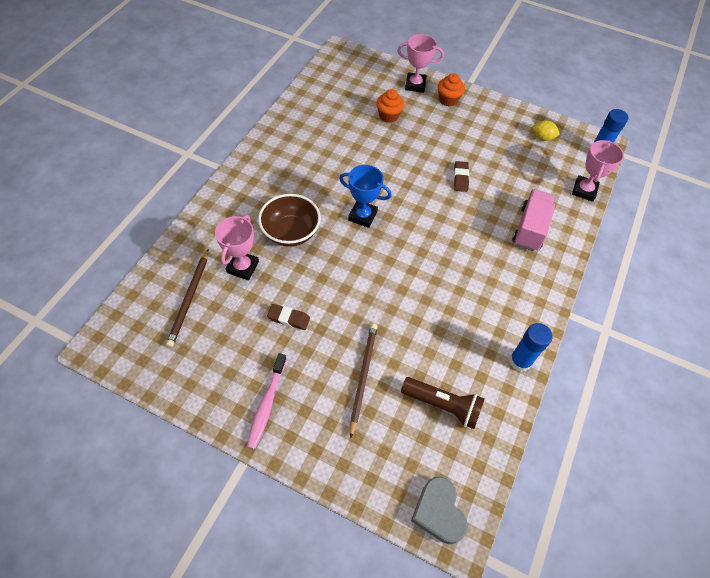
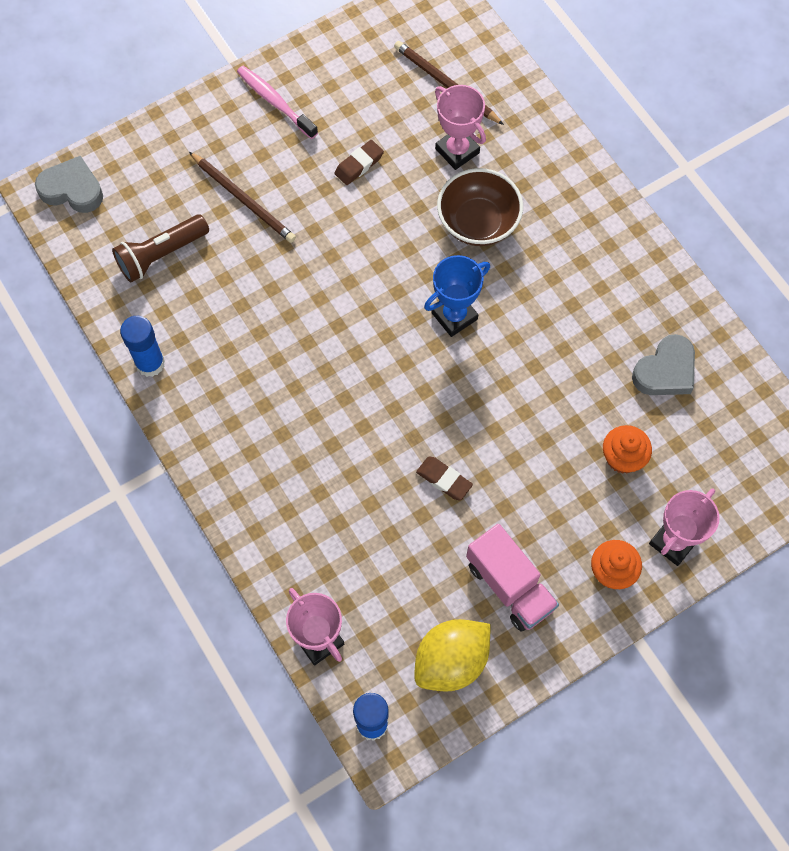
camera: 125 degrees right, 10 degrees up
pink truck [512,189,555,251] -> pink truck moved to [466,524,559,632]
yellow lemon [531,120,560,141] -> yellow lemon [414,619,490,691], size x1.83
none -> grey heart [632,334,695,395]

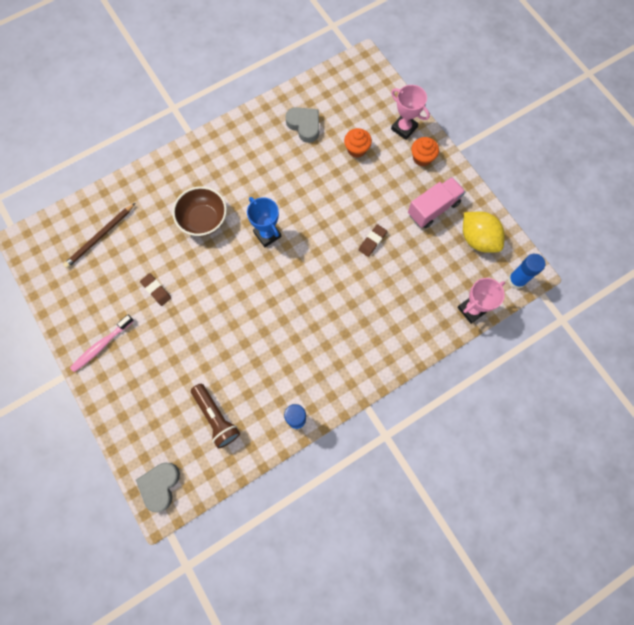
camera: 90 degrees left, 5 degrees up
brown pencil [189,152,296,243] -> none
pink trophy [435,85,486,170] -> none

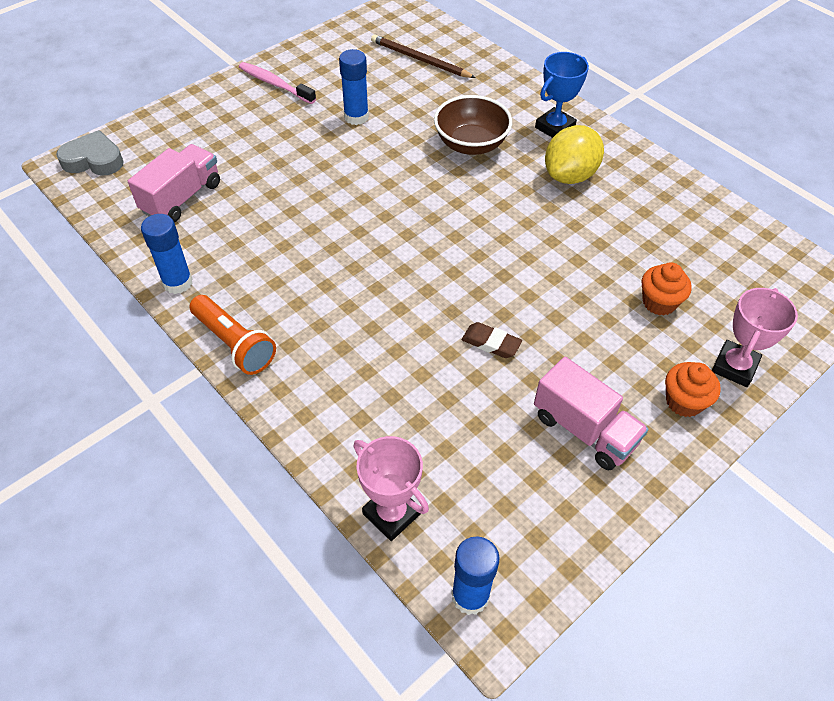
camera: 80 degrees right, 20 degrees down
brown eraser [140,273,171,306] -> blue glue stick [339,49,369,125]
brown flashlight [191,384,240,449] -> pink truck [128,144,220,222]
blue trophy [247,197,282,247] -> blue trophy moved to [535,52,589,138]
grey heart [285,107,319,143] -> none
yellow lemon [463,212,505,253] -> yellow lemon moved to [545,125,604,184]
none -> orange flashlight [189,295,276,375]

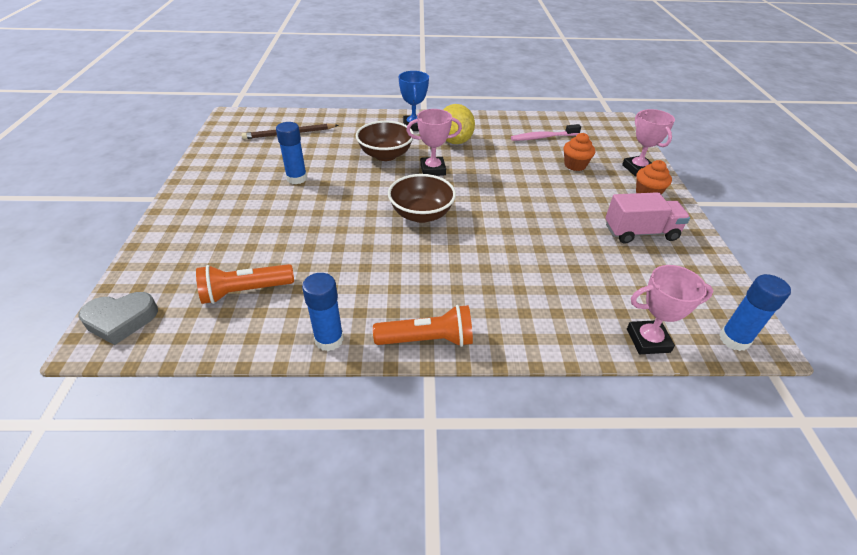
camera: 50 degrees left, 10 degrees down
grey heart [56,130,124,176] -> grey heart turned 150 degrees counterclockwise [79,292,158,345]
pink truck [128,144,220,222] -> orange flashlight [196,264,294,304]
pink toothbrush [239,62,316,104] -> pink toothbrush moved to [511,124,581,141]
brown eraser [462,322,522,358] -> none
none -> brown bowl [388,174,456,223]
none -> pink trophy [406,109,462,176]

